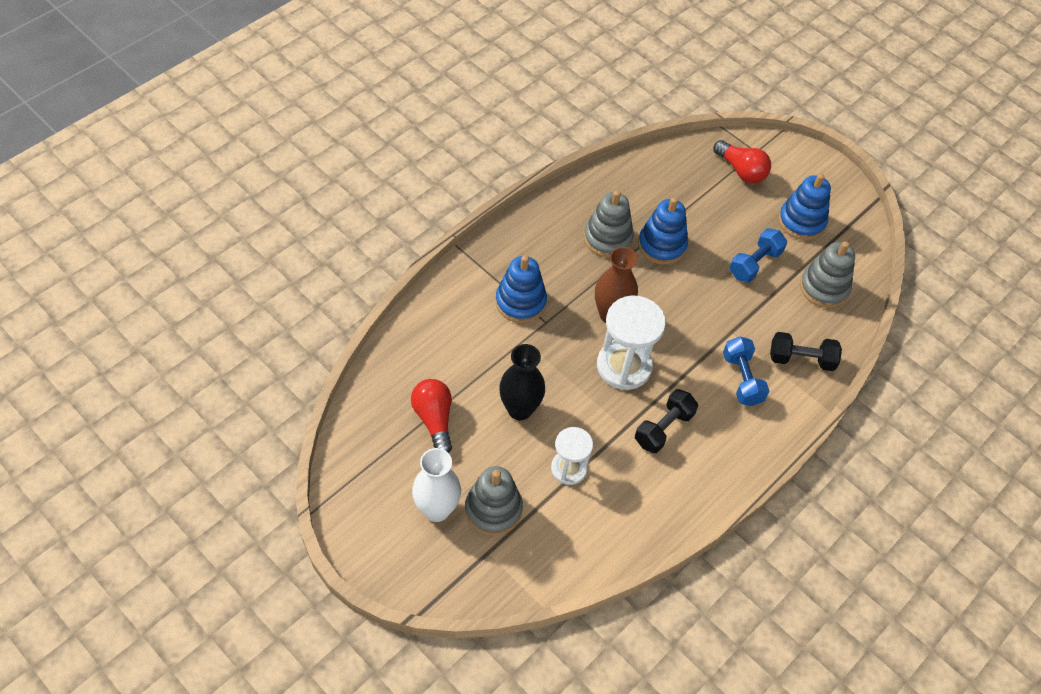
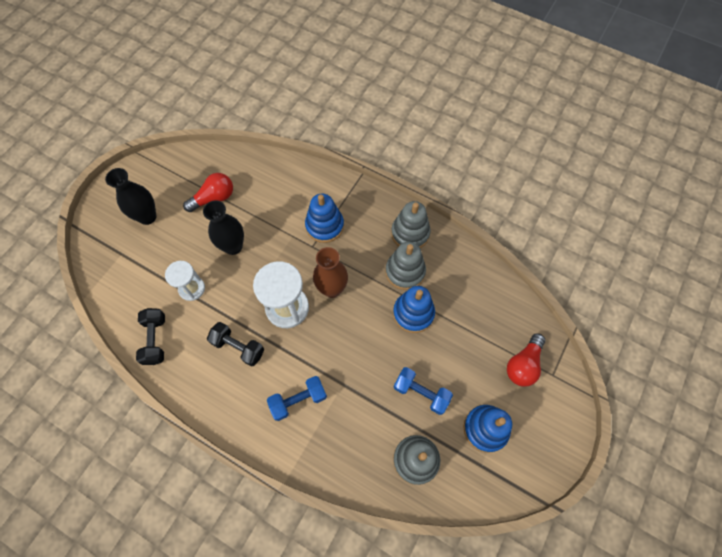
camera: 80 degrees right, 10 degrees up
white vase [412,448,461,522] -> black vase [105,168,157,225]
grey stacking toy [465,466,523,536] -> grey stacking toy moved to [391,201,431,248]
black dumbbell [770,332,842,371] -> black dumbbell moved to [136,308,165,365]

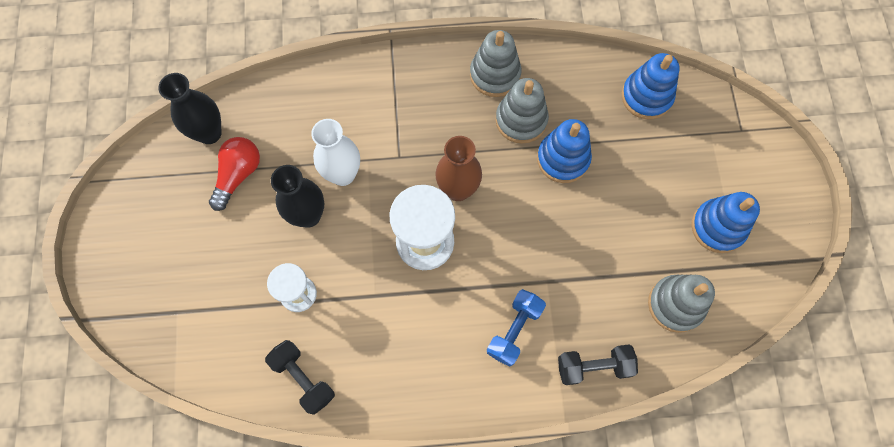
camera: 35 degrees left, 5 degrees up
black vase [105,168,157,225] -> black vase moved to [158,73,222,144]
black dumbbell [207,322,264,367] -> black dumbbell moved to [558,345,638,385]
blue stacking toy [305,194,344,243] -> blue stacking toy moved to [622,53,680,119]
blue dumbbell [394,367,453,415] -> none
red light bulb [507,334,545,387] -> none
none -> white vase [311,119,360,186]

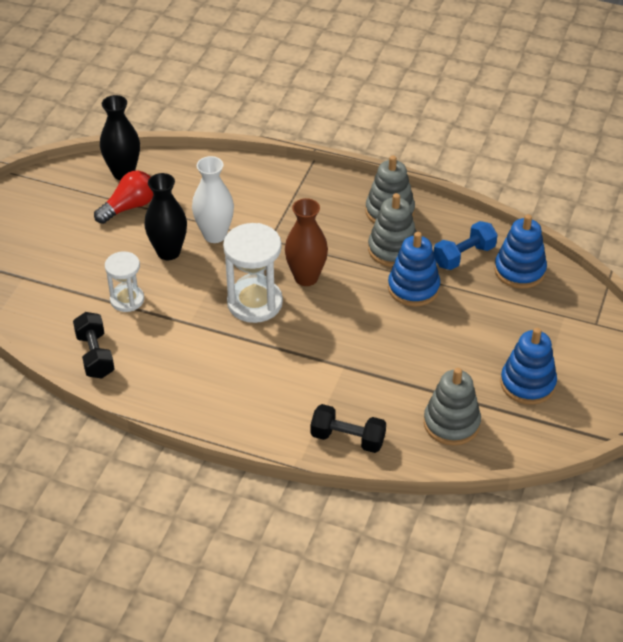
camera: 25 degrees right, 25 degrees down
blue dumbbell [487,289,546,367] -> blue dumbbell moved to [434,221,498,270]

